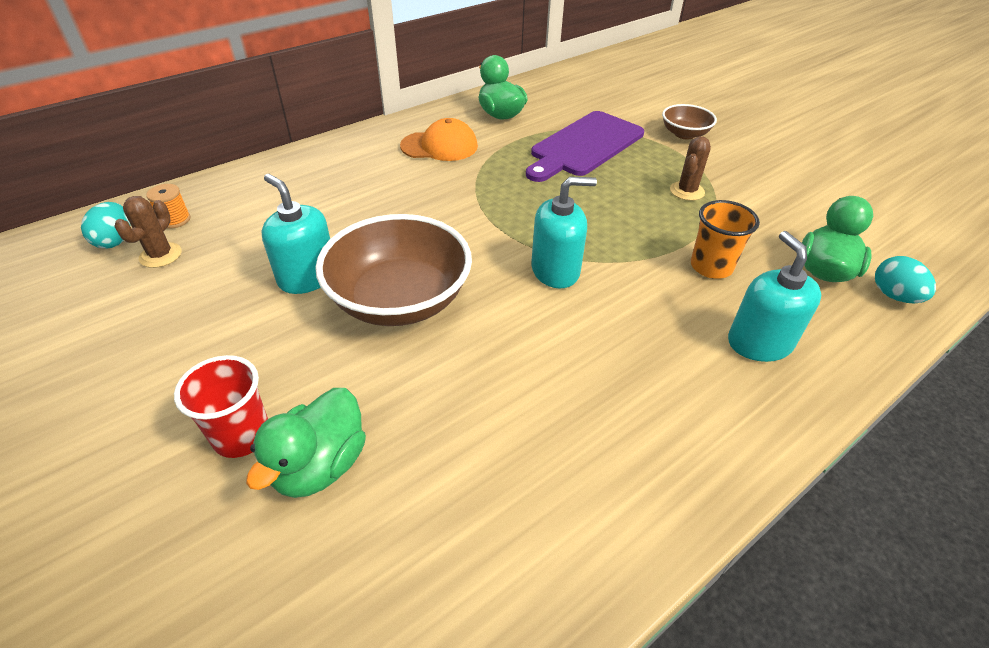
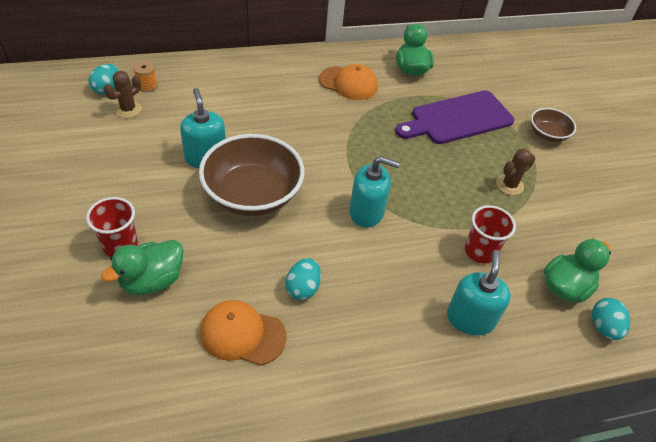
camera: 20 degrees right, 5 degrees up
orange cup [691,200,760,279] -> red cup [465,205,516,263]
none -> orange cap [200,300,287,365]
none -> turquoise egg [285,258,321,300]

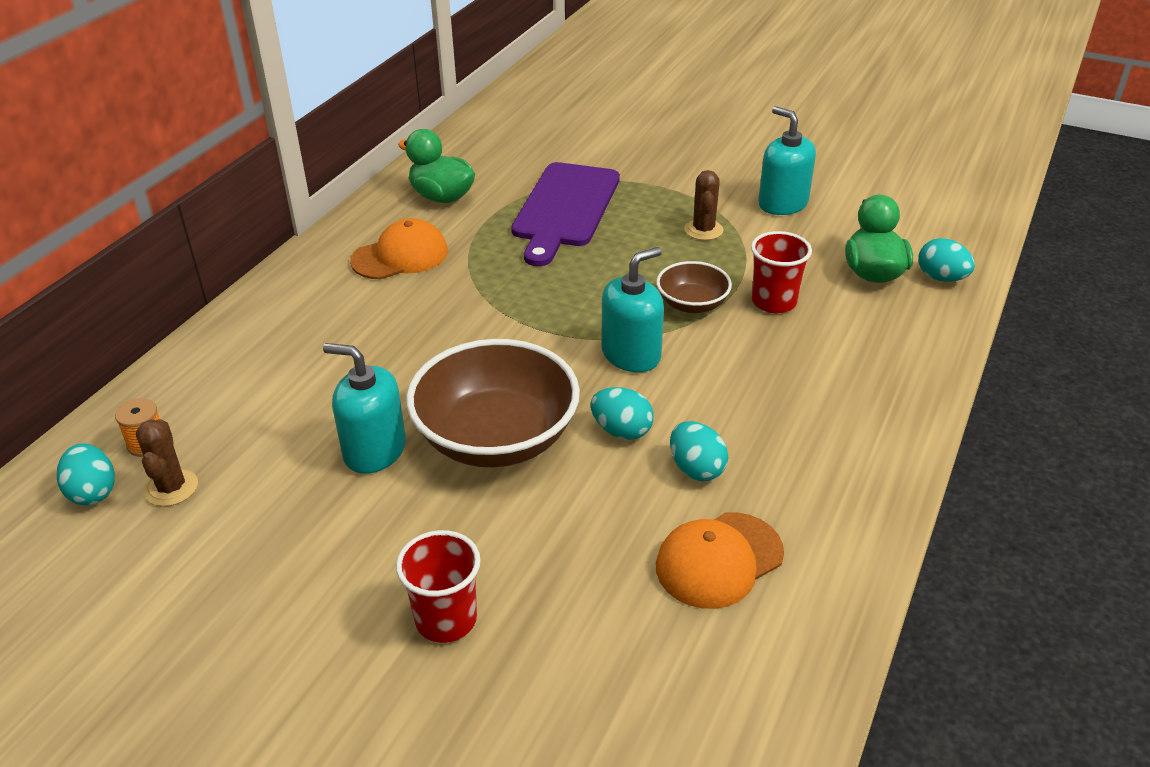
camera: 45 degrees left, 10 degrees down
green duck [101,240,183,295] -> none
turquoise soap dispenser [447,250,511,336] -> turquoise soap dispenser moved to [758,106,816,215]
brown bowl [531,108,576,142] -> brown bowl moved to [656,261,732,313]
none -> turquoise egg [591,387,654,440]

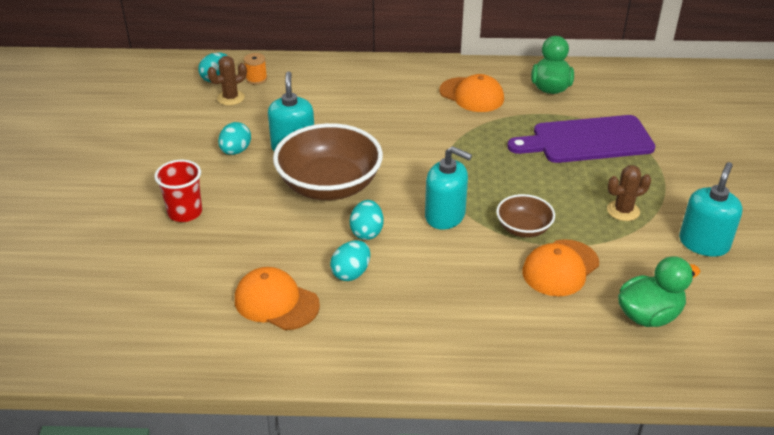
camera: 65 degrees right, 0 degrees up
red cup [751,231,812,313] -> orange cap [522,239,599,296]
turquoise egg [918,238,975,282] -> turquoise egg moved to [218,122,251,155]

